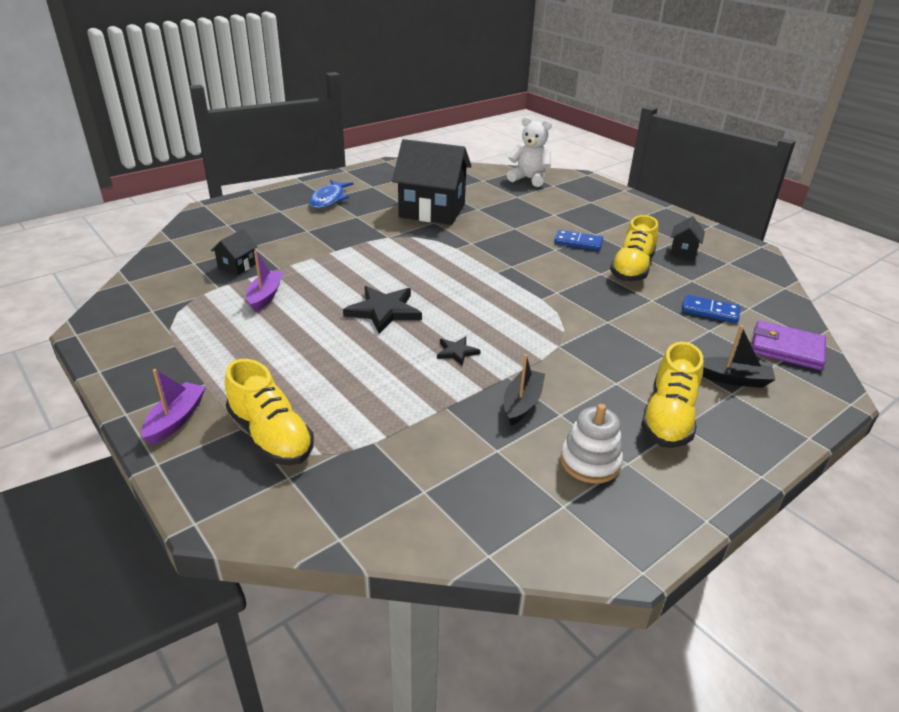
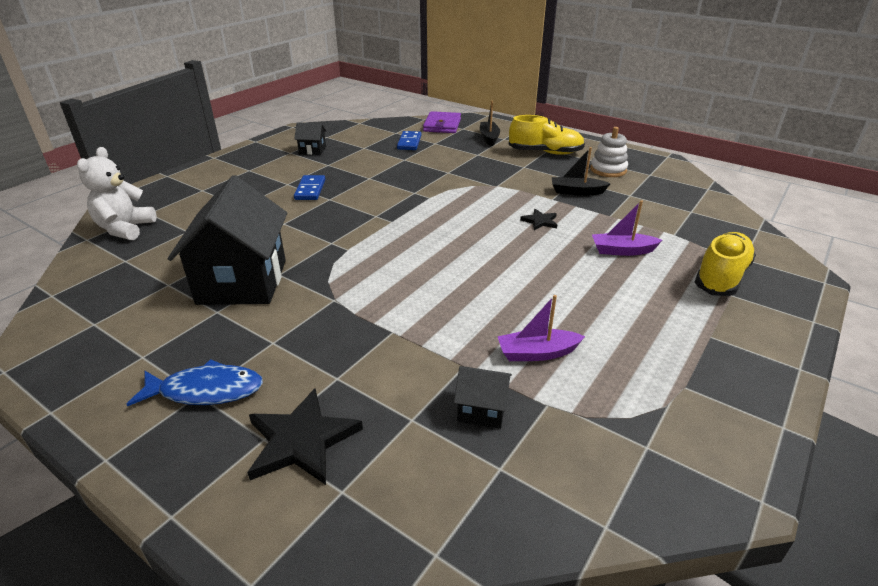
camera: 105 degrees left, 0 degrees up
purple boat [141,369,206,445] -> purple boat moved to [592,200,662,256]
black star [343,286,422,334] -> black star moved to [247,388,363,485]
yellow shoe [610,215,658,281] -> none

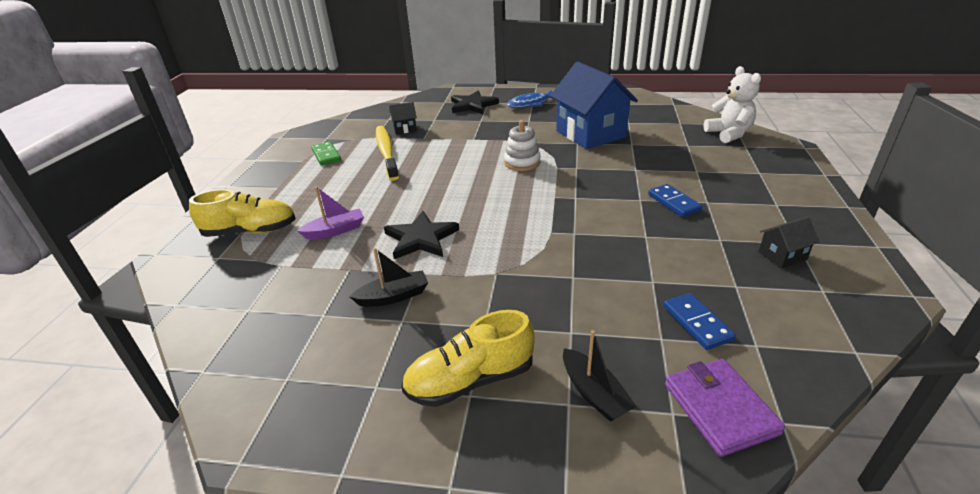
camera: 155 degrees right, 0 degrees up
black house [168,175,287,305] -> blue house [550,62,638,149]
purple boat [497,295,585,361] -> yellow toothbrush [376,126,399,181]
black star [520,209,557,230] -> black star [384,211,459,259], size x1.89
white stacking toy [590,127,628,177] -> white stacking toy moved to [504,120,541,171]
yellow shoe [695,232,756,296] -> yellow shoe turned 105 degrees counterclockwise [189,189,296,237]
none -> green domino [311,141,341,165]

